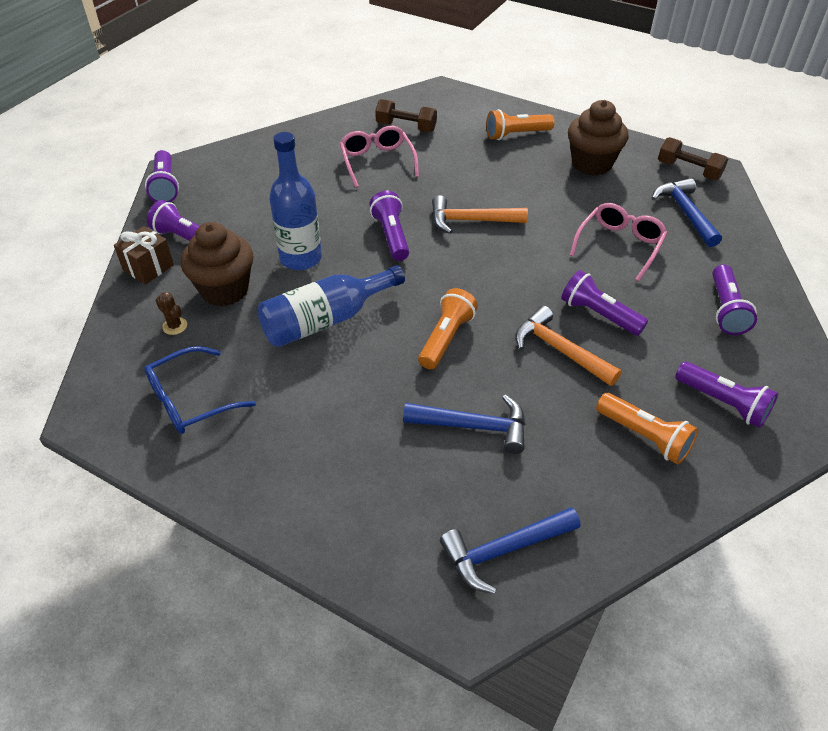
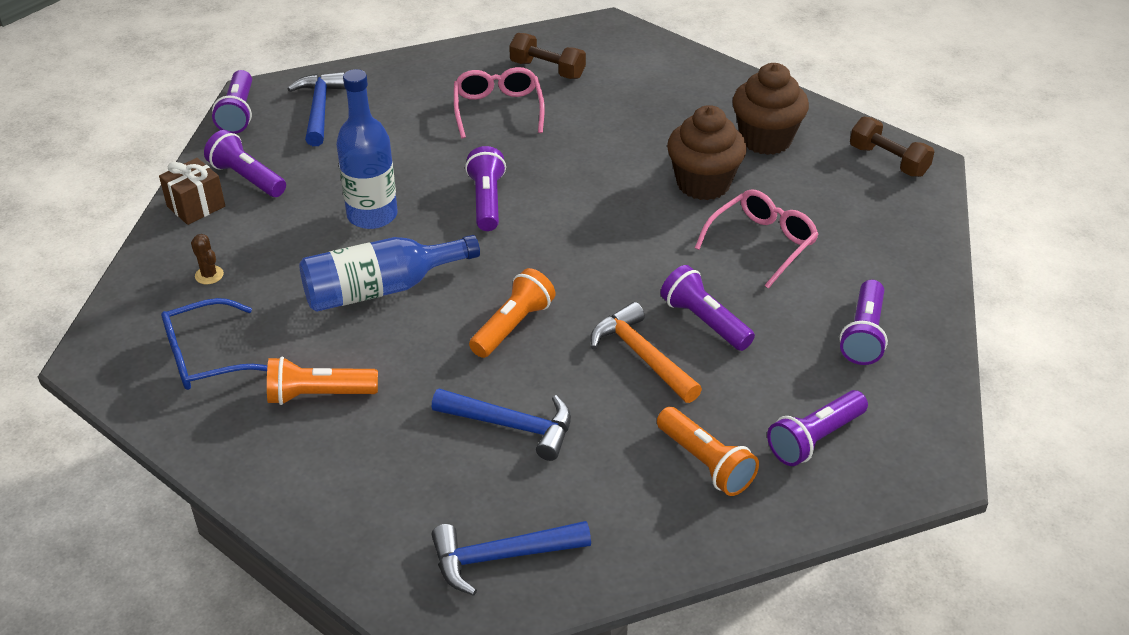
camera: 10 degrees right, 5 degrees down
brown cupcake [181,222,253,306] -> brown cupcake moved to [667,105,747,200]
orange hammer [432,195,528,234] -> none
orange flashlight [486,109,554,140] -> orange flashlight moved to [267,356,378,405]
blue hammer [652,178,722,247] -> blue hammer moved to [287,72,345,146]
purple flashlight [675,361,778,428] -> purple flashlight turned 90 degrees clockwise [767,390,868,466]

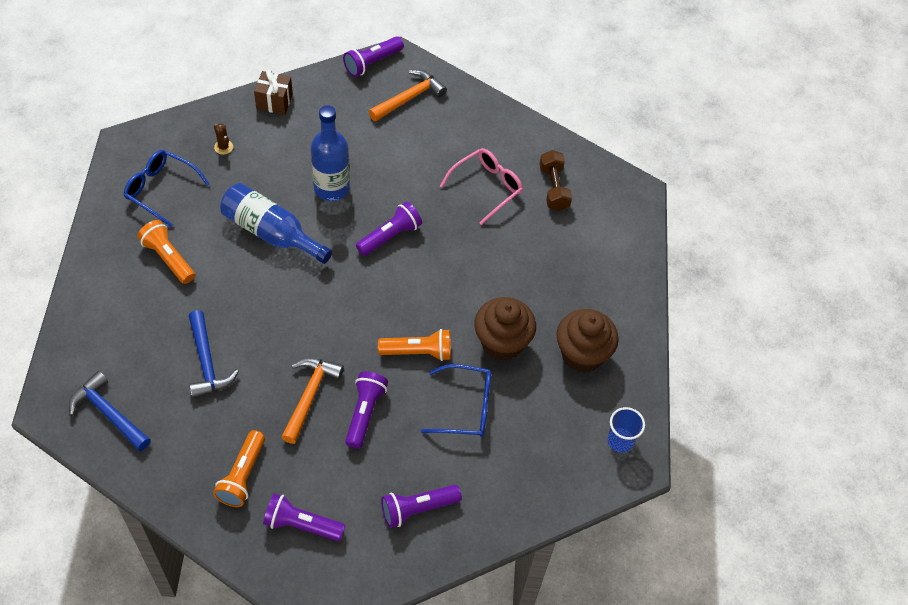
camera: 50 degrees right, 15 degrees up
brown cactus [191,234,224,284] -> brown cactus turned 45 degrees counterclockwise [214,123,233,155]
purple flashlight [204,130,286,197] -> none
blue hammer [287,72,345,146] -> orange hammer [368,70,447,122]
orange flashlight [469,268,555,358] -> orange flashlight moved to [378,329,451,361]
pink glasses [695,189,819,289] -> blue glasses [421,364,491,437]
brown dumbbell [850,116,934,177] -> blue cup [608,407,645,453]

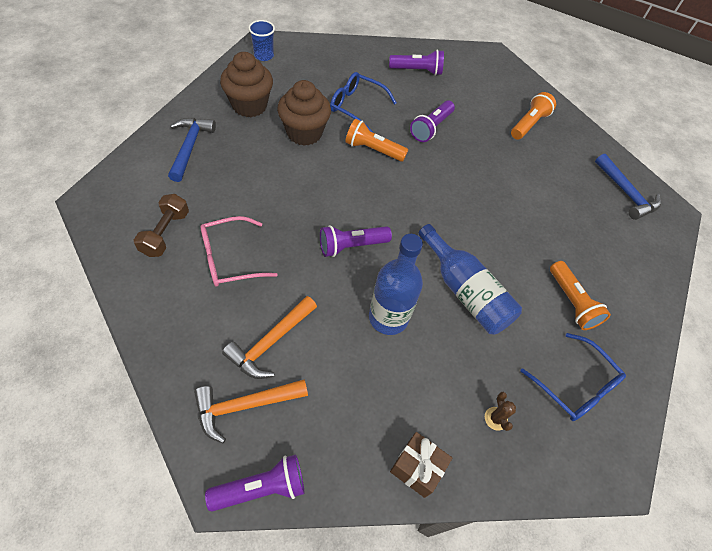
camera: 160 degrees left, 0 degrees up
blue hammer [189,310,239,399] -> blue hammer moved to [168,118,216,182]
purple flashlight [263,493,346,541] -> none
orange hammer [281,358,344,444] -> orange hammer moved to [222,296,317,379]

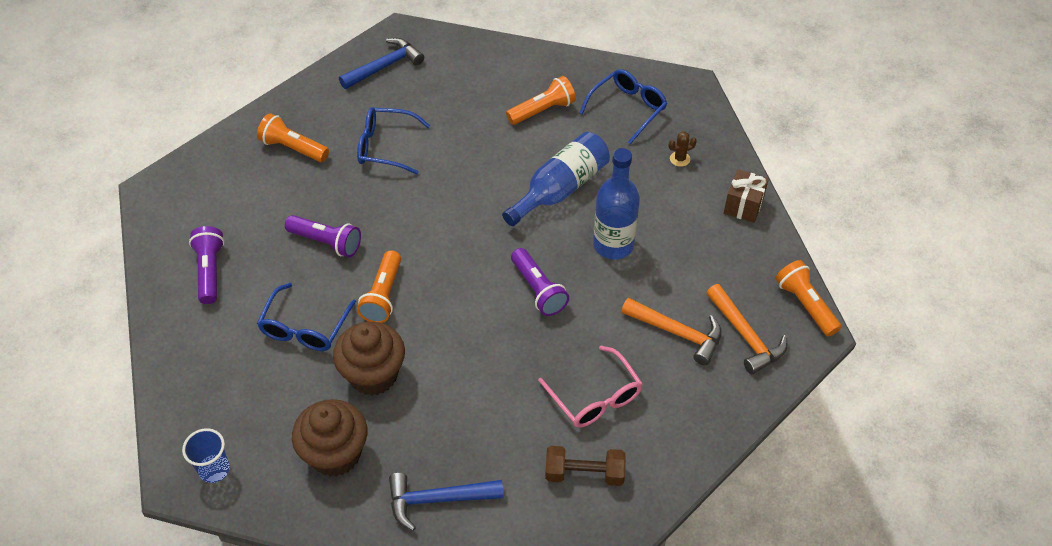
camera: 95 degrees left, 5 degrees down
purple flashlight [205,454,305,512] -> orange flashlight [775,260,841,337]
none -> blue glasses [357,107,430,174]

